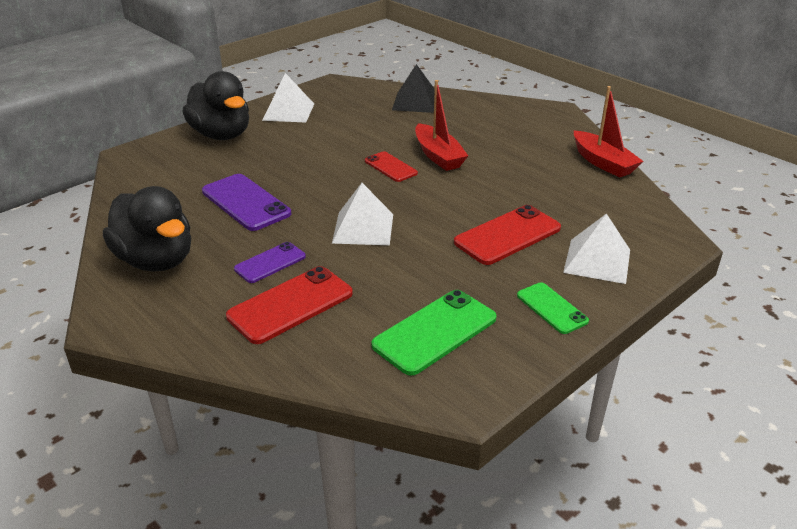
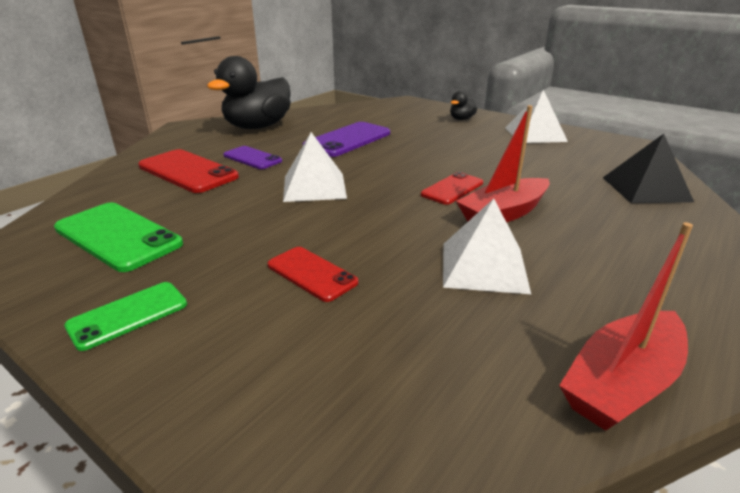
camera: 80 degrees right, 5 degrees down
black duck [183,71,249,140] -> black duck [450,91,477,120], size x0.43
red phone [454,205,561,265] -> red phone [268,247,358,302], size x0.61
white pyramid [563,213,630,284] -> white pyramid moved to [443,199,531,294]

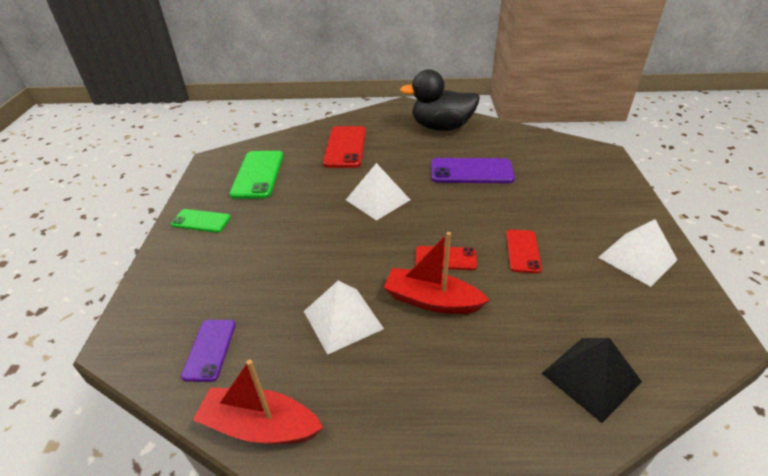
camera: 55 degrees right, 10 degrees up
purple phone [223,146,282,169] -> purple phone moved to [181,320,236,382]
red phone [268,247,358,302] -> red phone moved to [506,230,542,273]
black duck [450,91,477,120] -> none

